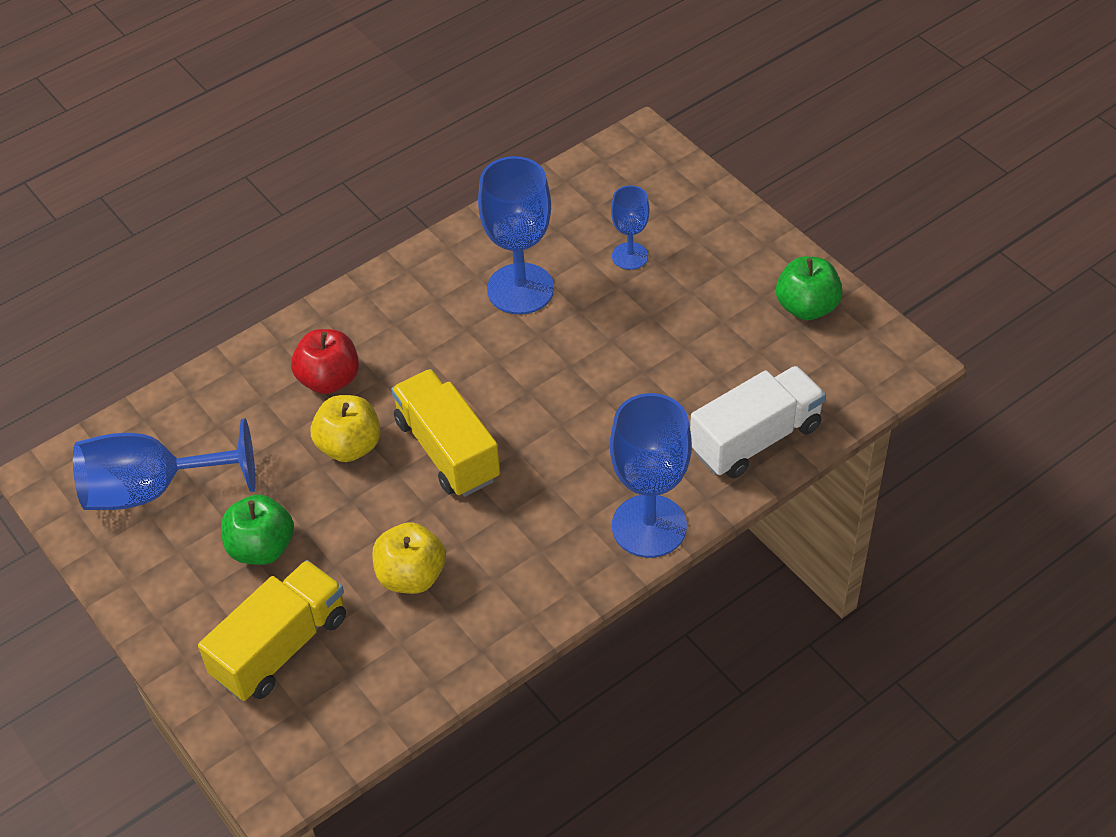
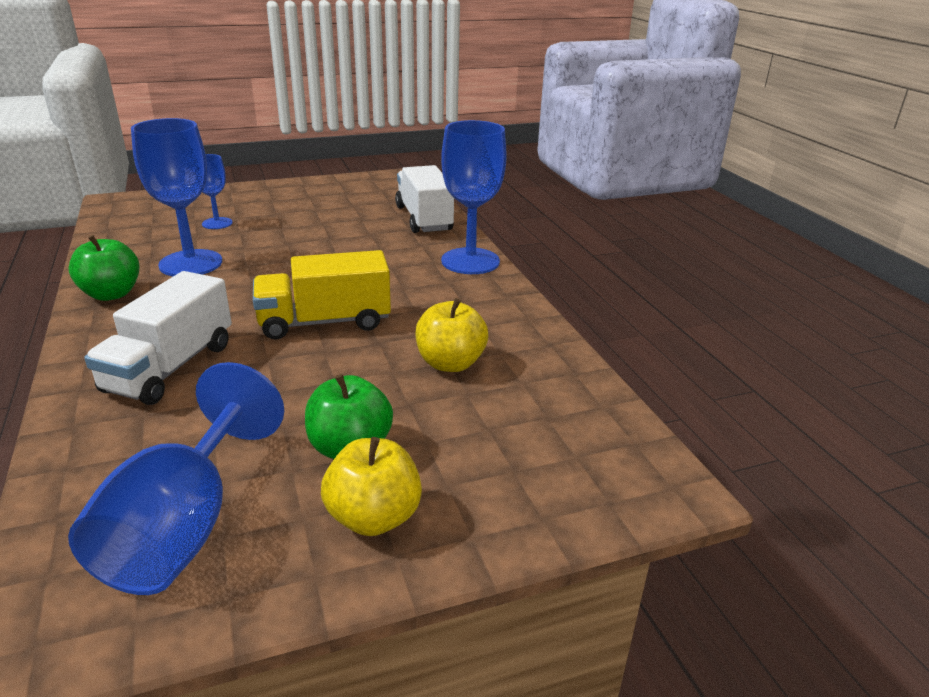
camera: 75 degrees left, 20 degrees down
yellow truck [198,560,346,701] -> none
red apple [291,329,359,394] -> white truck [84,271,232,405]
yellow apple [311,395,381,462] -> yellow apple moved to [321,437,422,536]
green apple [776,256,843,320] -> green apple moved to [69,235,139,301]

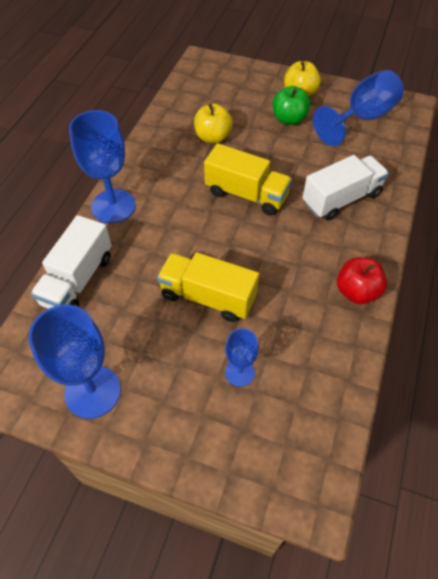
camera: 140 degrees left, 25 degrees up
green apple [69,235,139,301] -> red apple [337,257,387,304]
blue goblet [131,118,222,276] -> blue goblet moved to [28,305,121,419]
none -> yellow truck [157,252,259,322]

